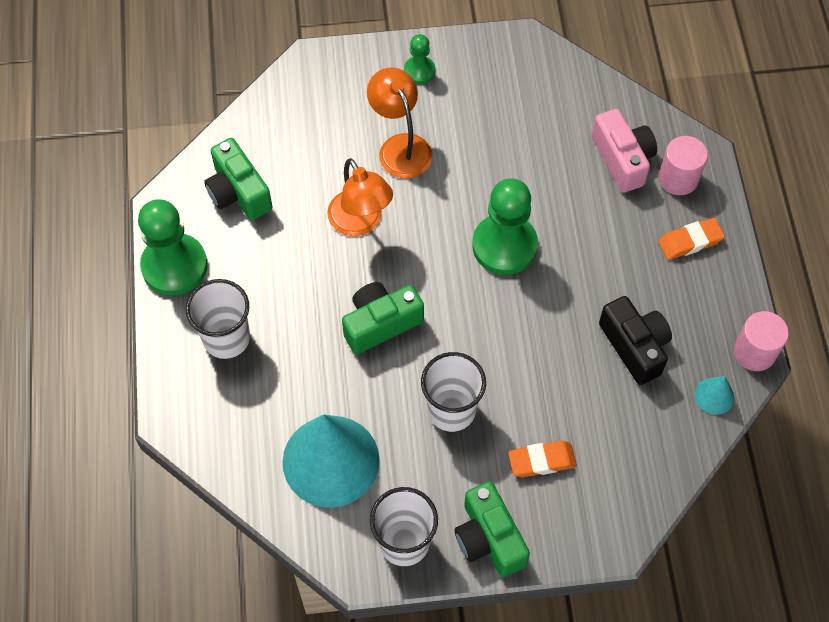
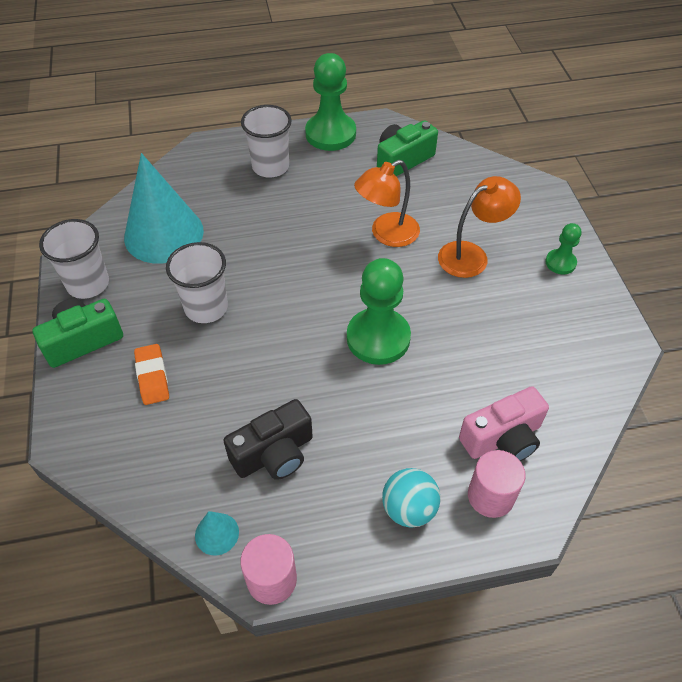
camera: 85 degrees right, 10 degrees down
green camera [342,282,424,354] -> none
orange eraser [658,218,725,260] -> turquoise ball [382,468,441,528]

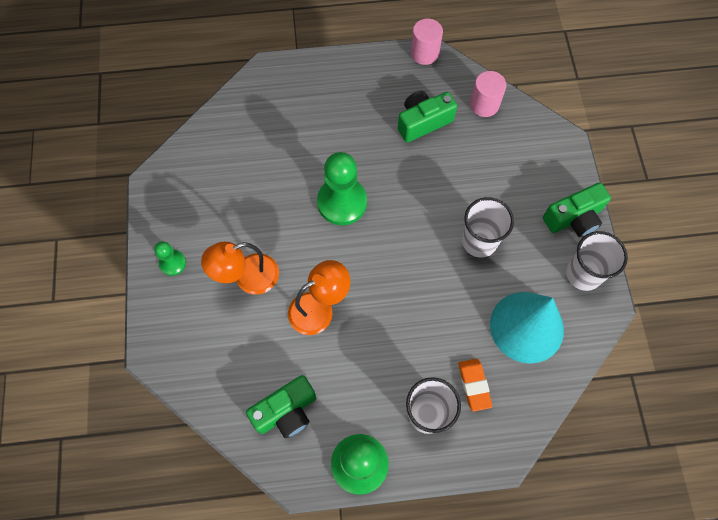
camera: 175 degrees left, 15 degrees up
orange eraser [134,344,169,405] -> orange eraser moved to [458,359,492,411]
turquoise cone [195,511,239,555] -> none
black camera [223,399,313,480] -> green camera [398,90,457,143]
turquoise ball [382,468,441,528] -> none
pink camera [459,386,549,461] -> none
pink cylinder [468,450,526,518] -> pink cylinder moved to [470,71,506,117]

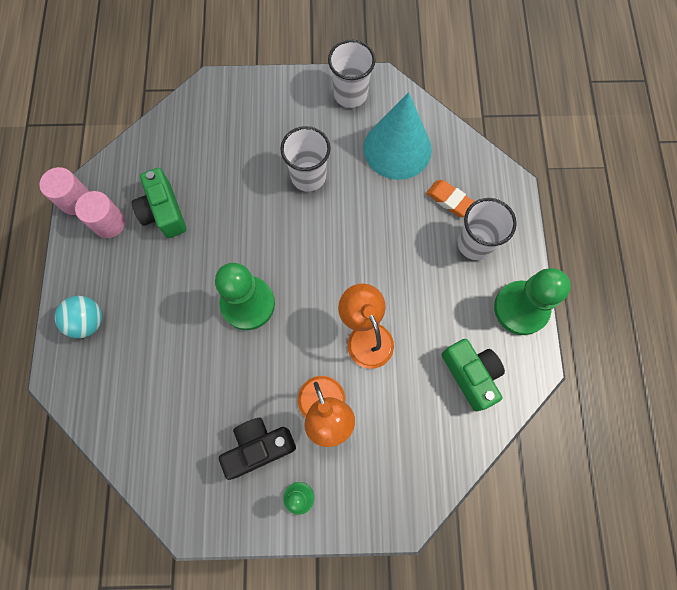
camera: 85 degrees left, 5 degrees up
orange eraser [458,359,492,411] -> orange eraser turned 45 degrees clockwise [426,180,475,217]
pink cylinder [470,71,506,117] -> pink cylinder moved to [75,191,125,238]
green camera [543,182,611,237] -> none
none -> turquoise ball [55,296,102,338]
none -> black camera [219,418,296,480]

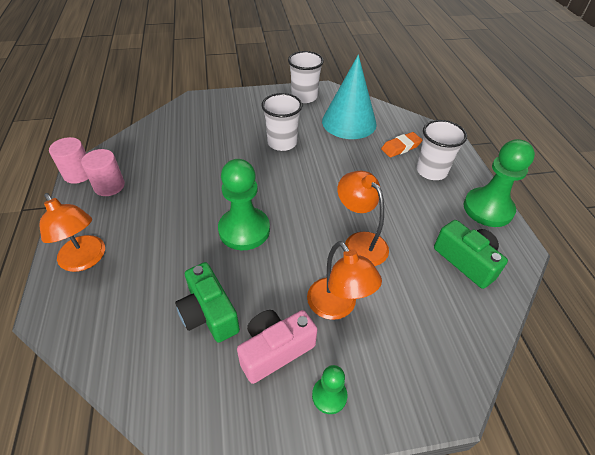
camera: 10 degrees left, 25 degrees down
turquoise ball [55,296,102,338] -> orange lamp [40,193,105,272]
green camera [131,168,187,238] -> green camera moved to [175,262,240,343]
black camera [219,418,296,480] -> pink camera [237,310,318,384]
orange eraser [426,180,475,217] -> orange eraser turned 60 degrees counterclockwise [381,132,422,157]

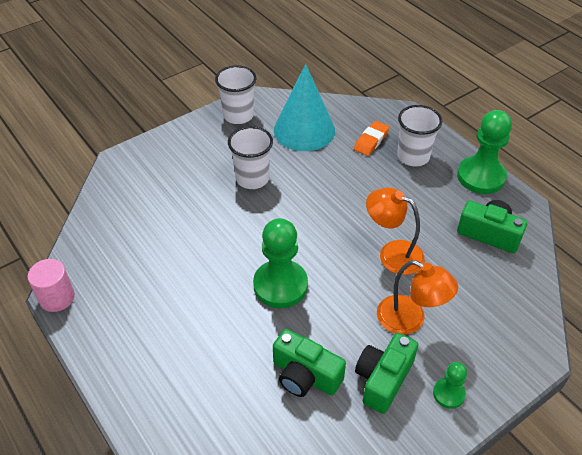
camera: 25 degrees left, 0 degrees up
orange lamp [40,193,105,272] -> none
pink cylinder [81,149,125,196] -> none
pink camera [237,310,318,384] -> green camera [355,333,418,414]

